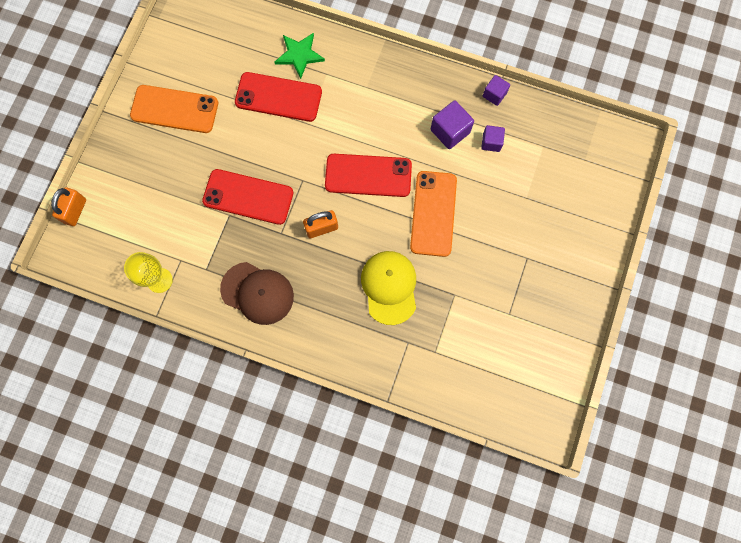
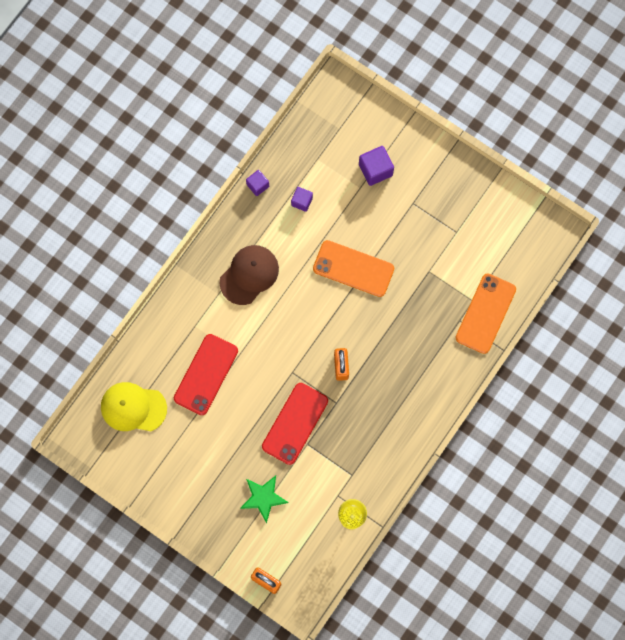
camera: 75 degrees left, 0 degrees up
orange phone [130,85,218,133] -> orange phone moved to [455,274,516,354]
brown cap [220,262,294,325] -> brown cap moved to [219,245,279,305]
green star [274,33,325,79] -> green star moved to [240,476,289,523]
red phone [325,154,412,197] -> none
yellow cap [361,251,416,325] -> yellow cap moved to [101,382,167,431]
purple cube [431,100,474,149] -> purple cube moved to [359,146,394,186]

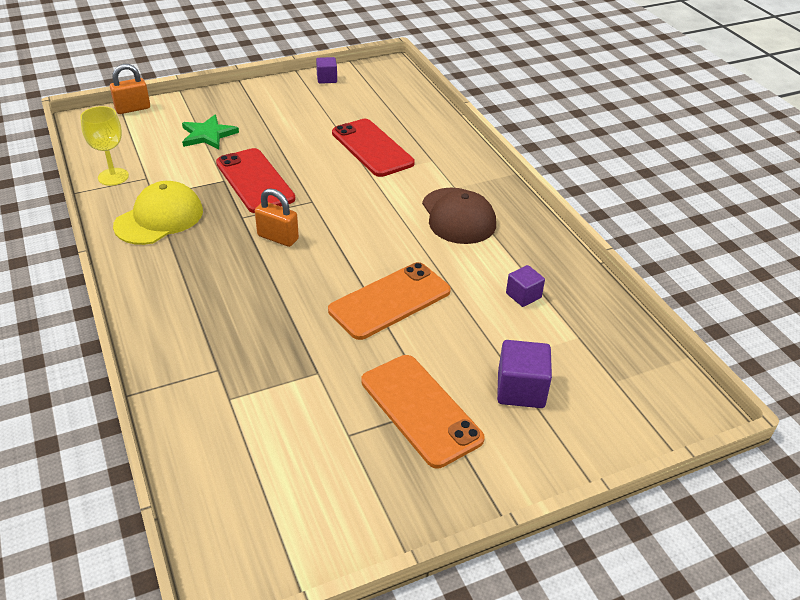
camera: 120 degrees right, 35 degrees down
yellow cap [101,382,167,431] -> yellow cap moved to [113,181,203,245]
purple cube [246,170,269,196] -> purple cube moved to [316,57,337,84]
orange phone [455,274,516,354] -> orange phone moved to [361,355,485,468]

